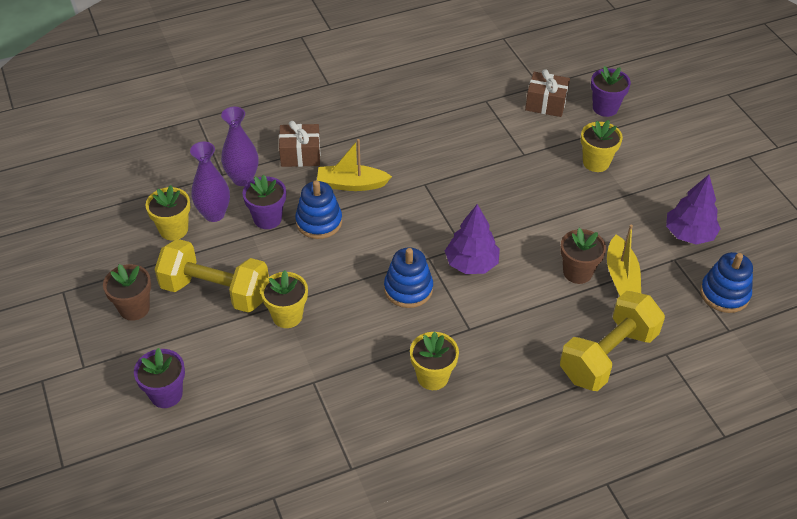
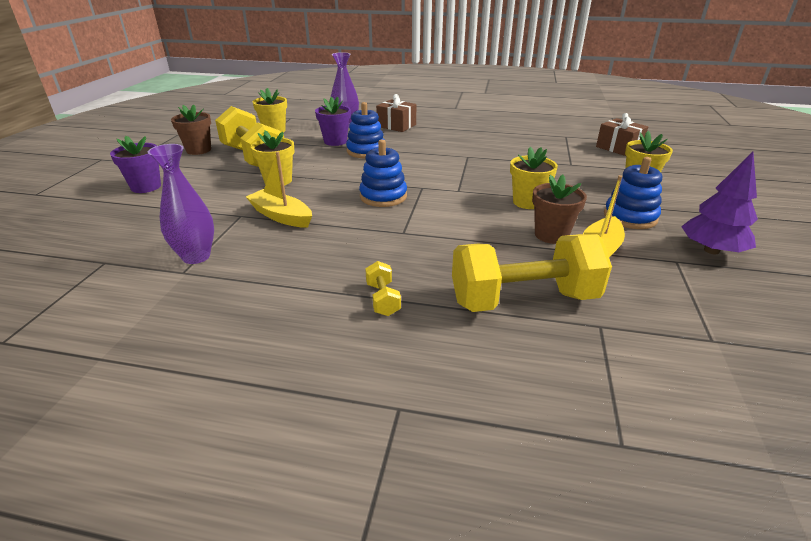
camera: 35 degrees right, 15 degrees down
purple vase [190,142,230,222] -> purple vase moved to [148,144,214,264]
yellow boat [317,139,392,191] -> yellow boat moved to [246,151,312,228]
yellow flower pot [410,332,459,390] -> yellow flower pot moved to [510,147,558,209]
purple tree [445,204,500,274] -> none
purple flower pot [591,66,631,117] -> none
blue stacking toy [700,252,753,313] -> blue stacking toy moved to [604,157,662,229]
none -> yellow dumbbell [365,261,401,316]

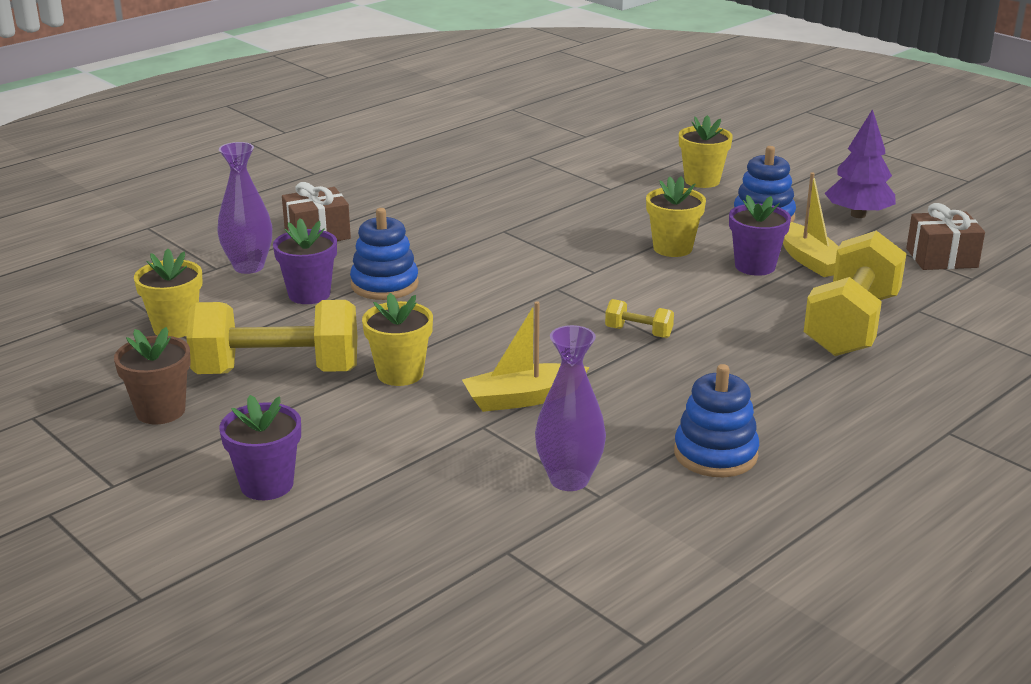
camera: 55 degrees left, 5 degrees down
blue stacking toy [359,140,407,207] -> blue stacking toy moved to [674,364,759,477]
yellow dumbbell [365,261,401,316] -> yellow dumbbell moved to [605,299,674,338]
brown flower pot [532,175,587,244] -> purple flower pot [729,195,791,276]
brown gift [596,113,648,156] -> brown gift moved to [906,203,985,270]

